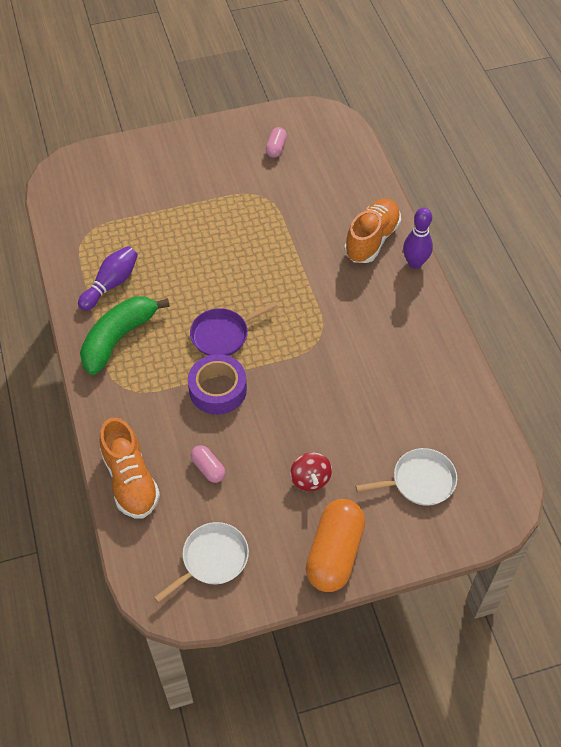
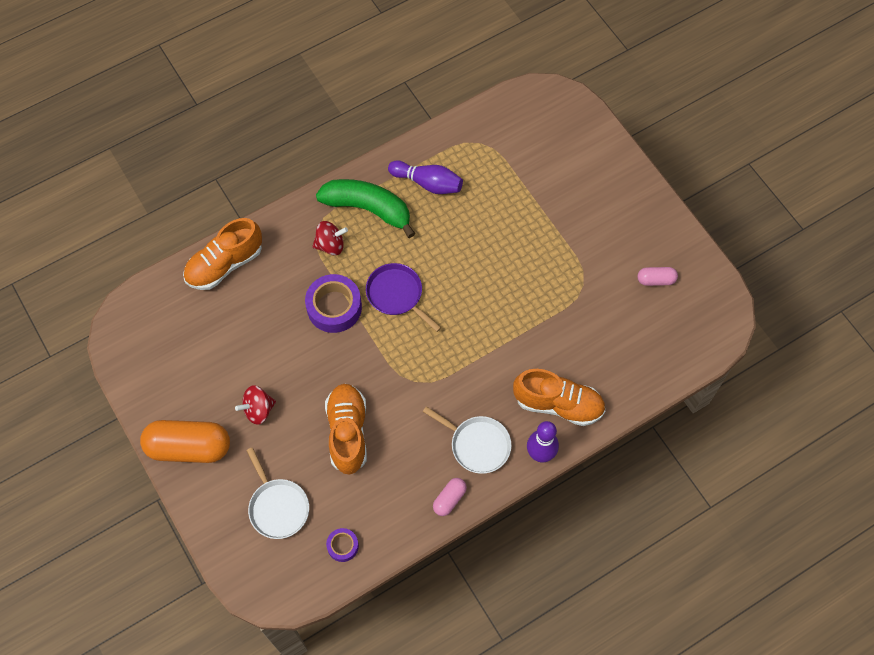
camera: 75 degrees right, 10 degrees up
white pan [154,522,249,603] -> white pan moved to [423,406,512,474]
pink capsule [191,445,225,483] -> pink capsule moved to [433,478,467,516]
none -> red spinning top [312,221,348,255]
none -> orange shoe [325,384,367,474]
none -> purple tape [326,528,359,562]

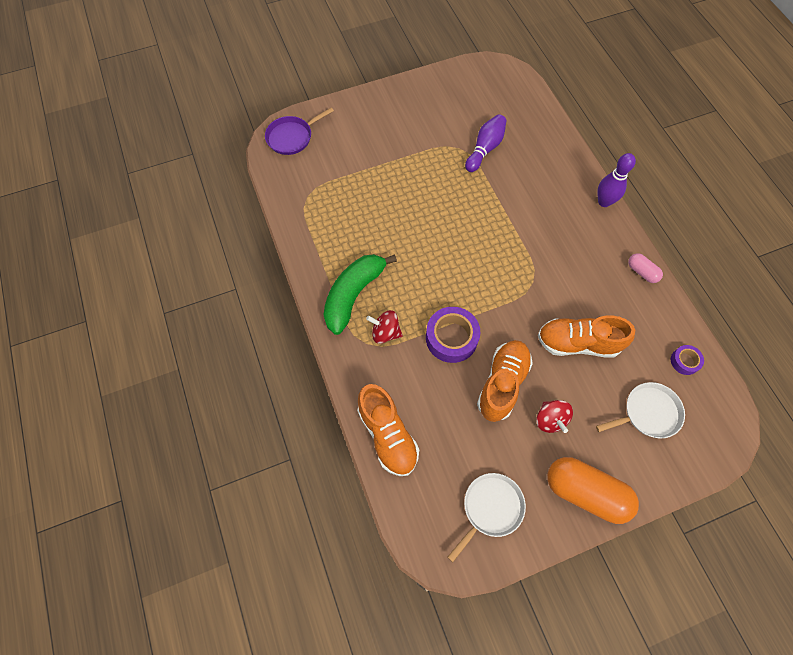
camera: 80 degrees left, 0 degrees up
orange capsule [140,420,230,463] -> orange capsule turned 75 degrees counterclockwise [547,457,639,524]
red spinning top [312,221,348,255] -> red spinning top turned 75 degrees counterclockwise [366,310,403,344]
purple pan [366,263,441,332] -> purple pan moved to [265,107,334,155]
purple bowling pin [388,160,463,194] -> purple bowling pin moved to [465,114,507,172]
white pan [423,406,512,474] -> white pan moved to [448,473,526,562]
orange shoe [513,369,605,426] -> orange shoe moved to [477,340,533,422]
pink capsule [638,267,678,286] -> none

